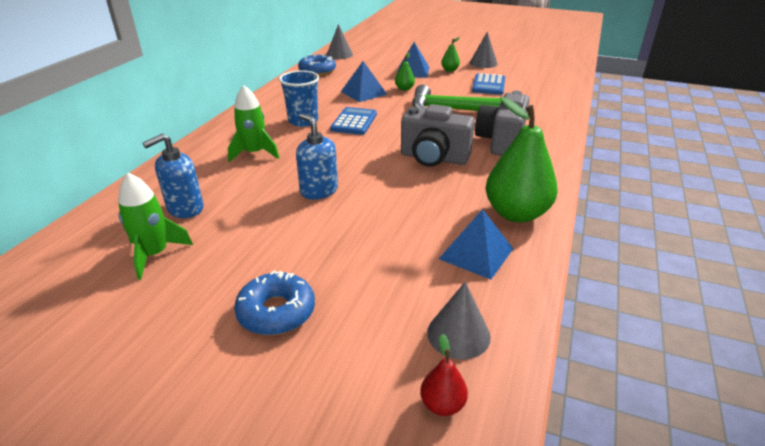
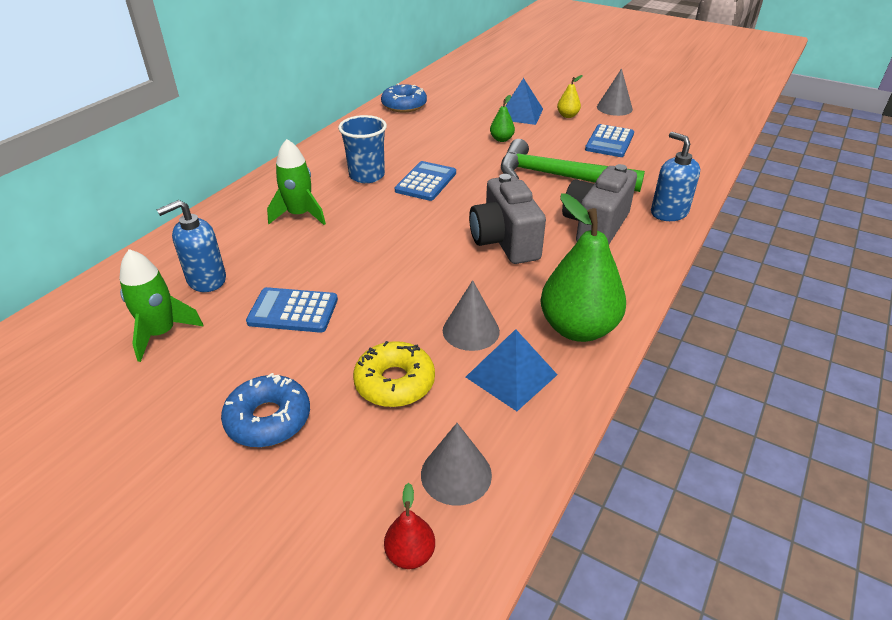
camera: 10 degrees right, 5 degrees up
blue soap dispenser [296,113,338,200] -> blue soap dispenser moved to [651,132,700,221]
grey cone [327,24,353,59] -> grey cone moved to [443,280,500,351]
blue pyramid [341,61,387,102] -> none
grey camera [401,104,475,167] -> grey camera turned 45 degrees clockwise [469,174,546,264]
green pear [441,37,460,72] -> yellow pear [557,75,583,118]
none -> blue calculator [246,287,338,333]
none -> yellow donut [353,341,435,407]

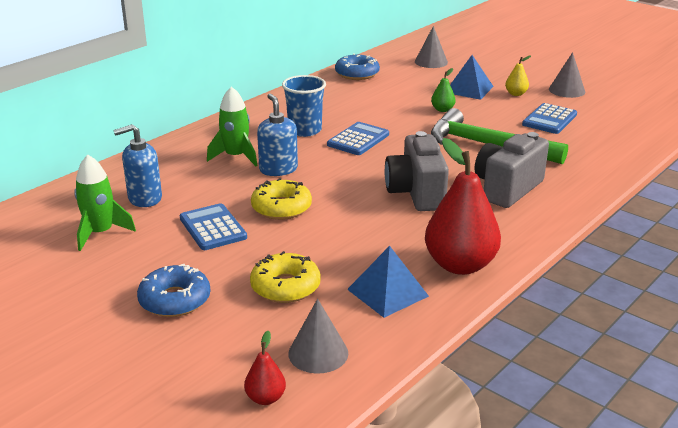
camera: 10 degrees right, 10 degrees down
blue calculator [246,287,338,333] -> blue calculator turned 45 degrees clockwise [180,203,247,250]
grey cone [443,280,500,351] -> grey cone moved to [415,26,448,68]
green pear [541,193,626,342] -> red pear [425,138,501,275]
blue soap dispenser [651,132,700,221] -> blue soap dispenser moved to [257,94,298,176]
none -> yellow donut [251,178,312,220]

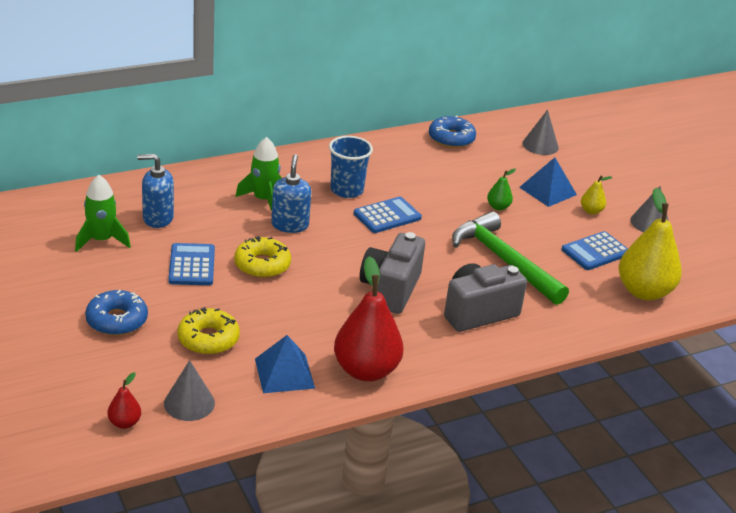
camera: 20 degrees right, 5 degrees up
none -> yellow pear [619,188,682,300]

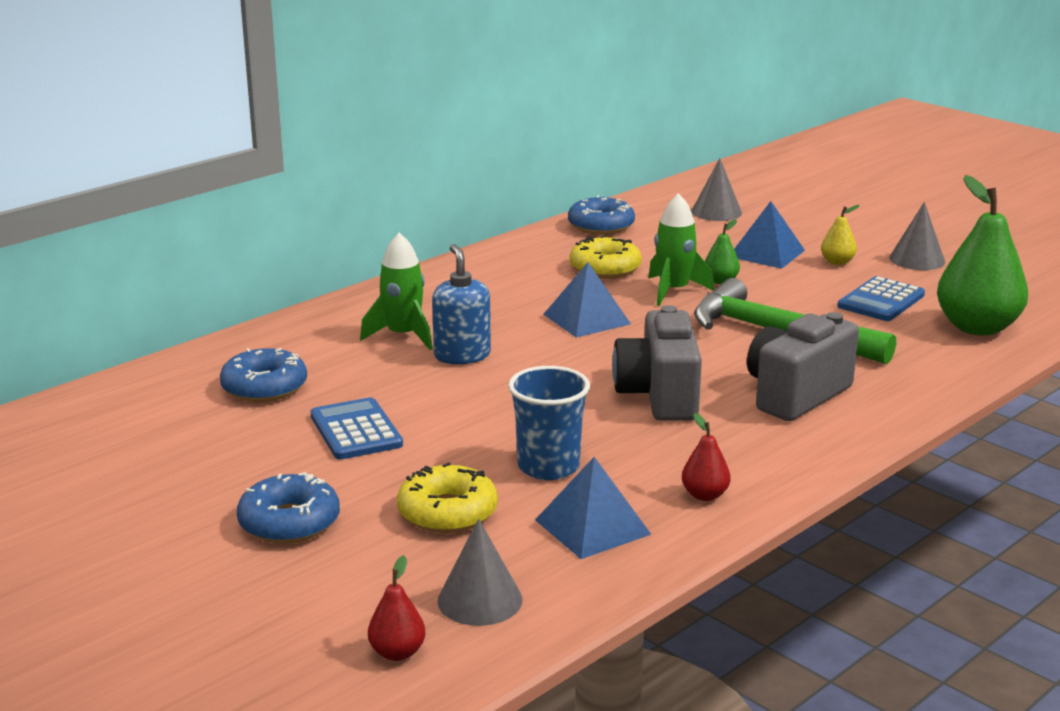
camera: 15 degrees left, 10 degrees down
green rocket [75,175,131,252] -> green rocket moved to [648,193,714,306]
blue soap dispenser [137,154,174,228] -> blue donut [220,348,307,402]
yellow donut [234,236,291,278] -> yellow donut moved to [570,235,642,279]
blue cup [329,136,373,198] -> blue cup moved to [508,366,590,480]
red pear [334,256,404,381] -> red pear [682,413,731,501], size x0.45
blue calculator [354,197,422,233] -> blue pyramid [543,262,631,338]
yellow pear [619,188,682,300] -> green pear [937,175,1028,336]

